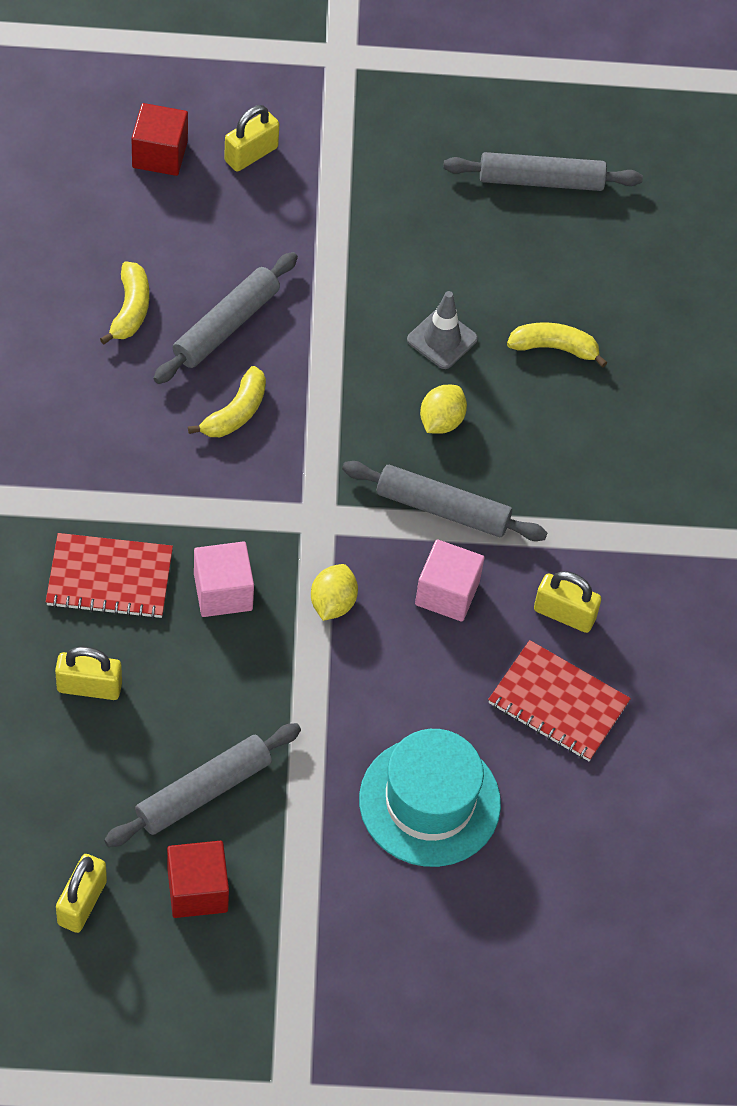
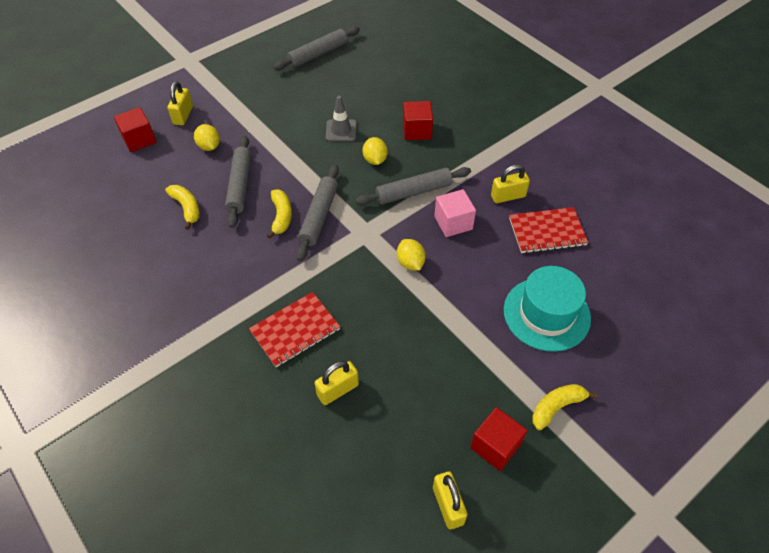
camera: 35 degrees left, 5 degrees down
grey rolling pin [104,723,301,847] -> grey rolling pin moved to [296,165,339,261]
pink cube [194,541,254,617] -> none
yellow banana [507,322,607,368] -> yellow banana moved to [532,384,598,430]
none -> yellow lemon [194,124,220,151]
none -> red cube [403,101,433,140]

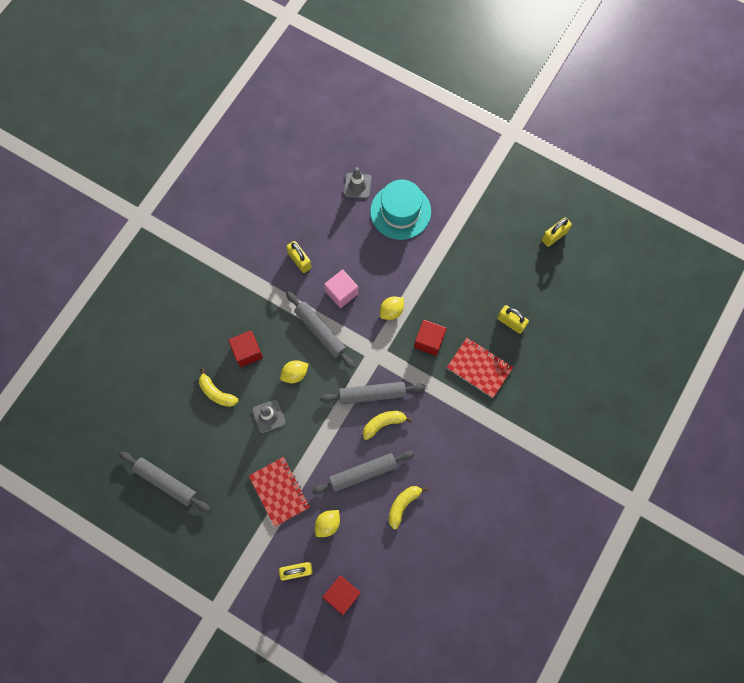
camera: 110 degrees left, 20 degrees up
red cube [470,407,527,471] -> red cube moved to [414,320,447,356]
red notebook [509,207,588,254] -> red notebook moved to [249,457,310,527]
yellow banana [532,384,598,430] -> yellow banana moved to [199,368,239,407]
none -> grey traffic cone [344,167,372,199]

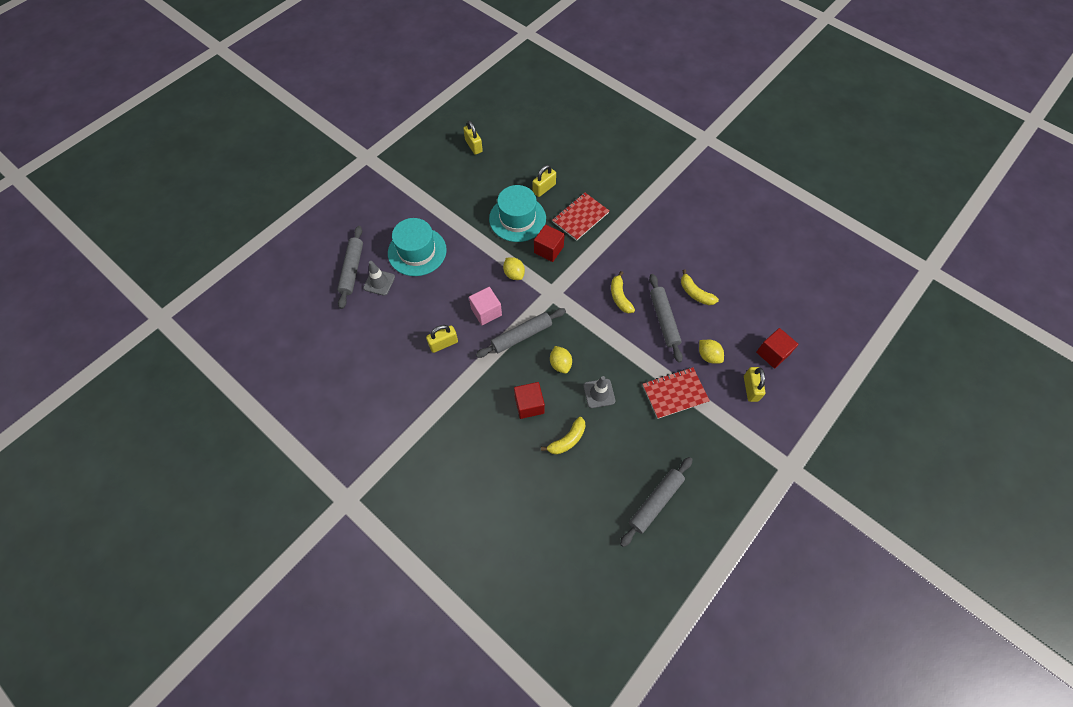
camera: 80 degrees left, 10 degrees down
grey rolling pin [320,382,425,404] -> grey rolling pin moved to [337,226,363,309]
none -> turquoise hat [489,185,546,242]

